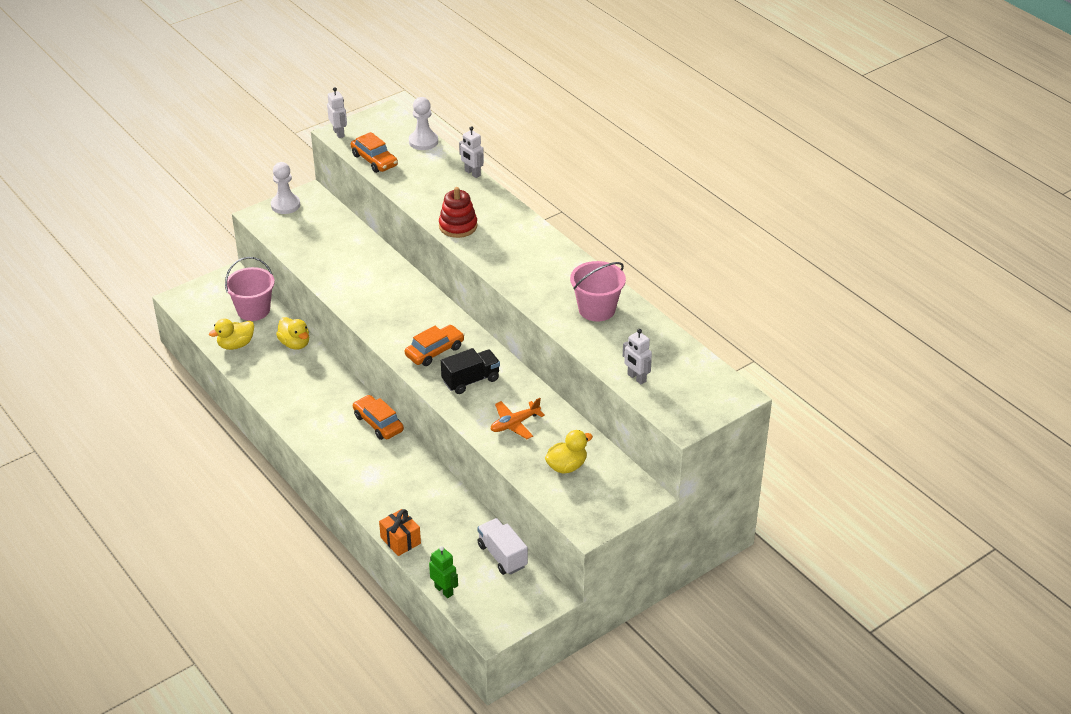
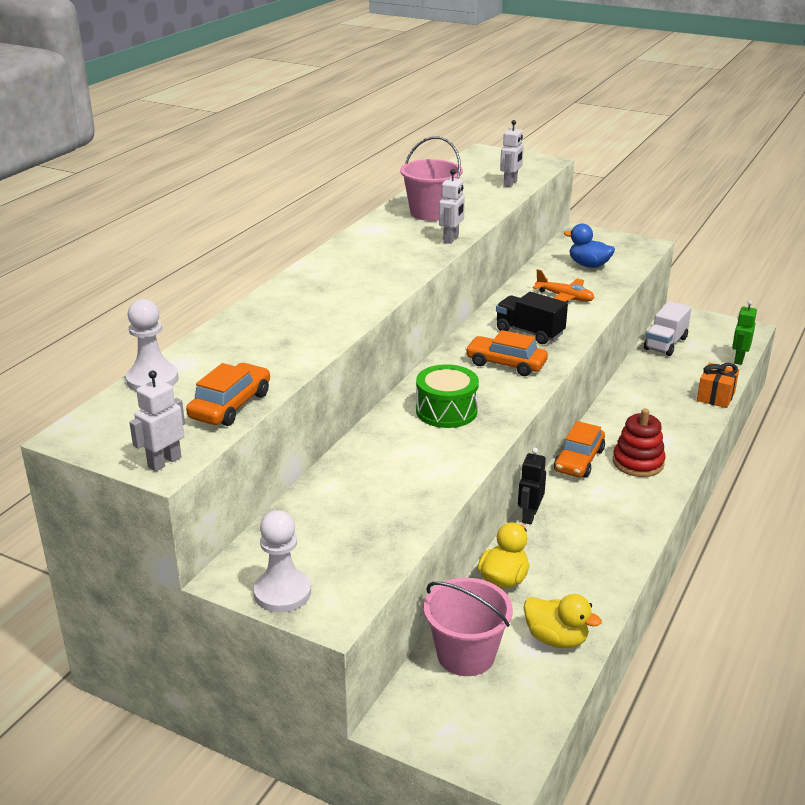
camera: 115 degrees left, 10 degrees down
red stacking toy [439,187,477,238] -> red stacking toy moved to [613,409,666,477]
white robot [459,126,484,178] -> white robot moved to [439,169,465,244]
yellow duck [545,430,593,474] -> blue duck [564,223,615,268]
none -> green drum [416,364,479,428]
none -> black robot [518,448,546,525]

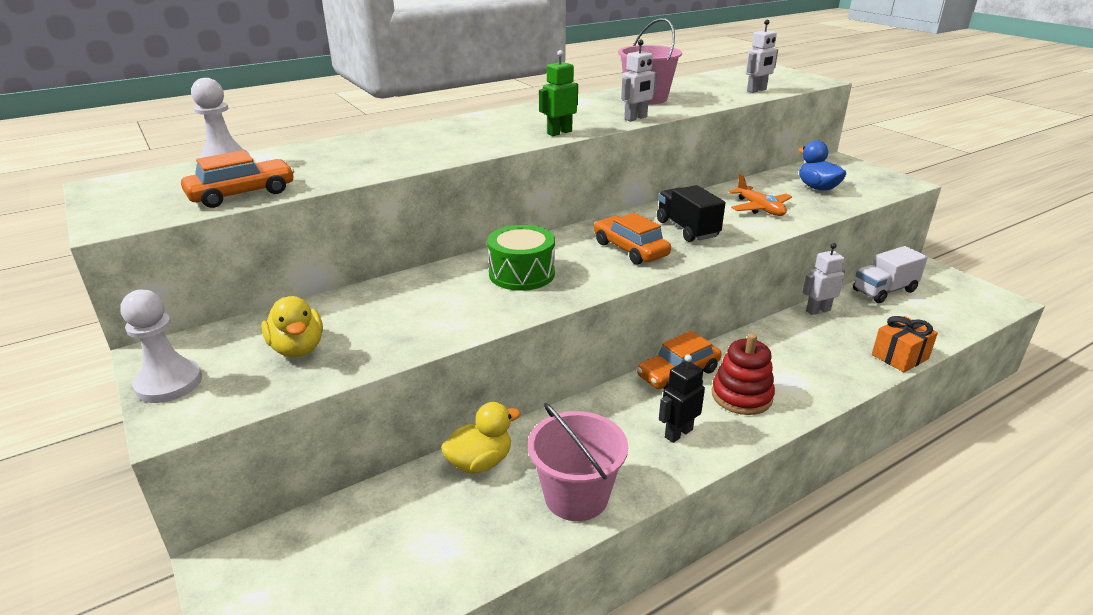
camera: 30 degrees right, 0 degrees up
white robot [129,371,185,472] -> white robot moved to [802,243,845,315]
pink bucket [424,578,513,676] -> pink bucket moved to [528,403,628,521]
black robot [518,448,546,525] -> black robot moved to [659,354,705,443]
yellow duck [524,594,602,648] -> yellow duck moved to [261,296,323,357]
green robot [732,300,757,365] -> green robot moved to [539,50,578,136]

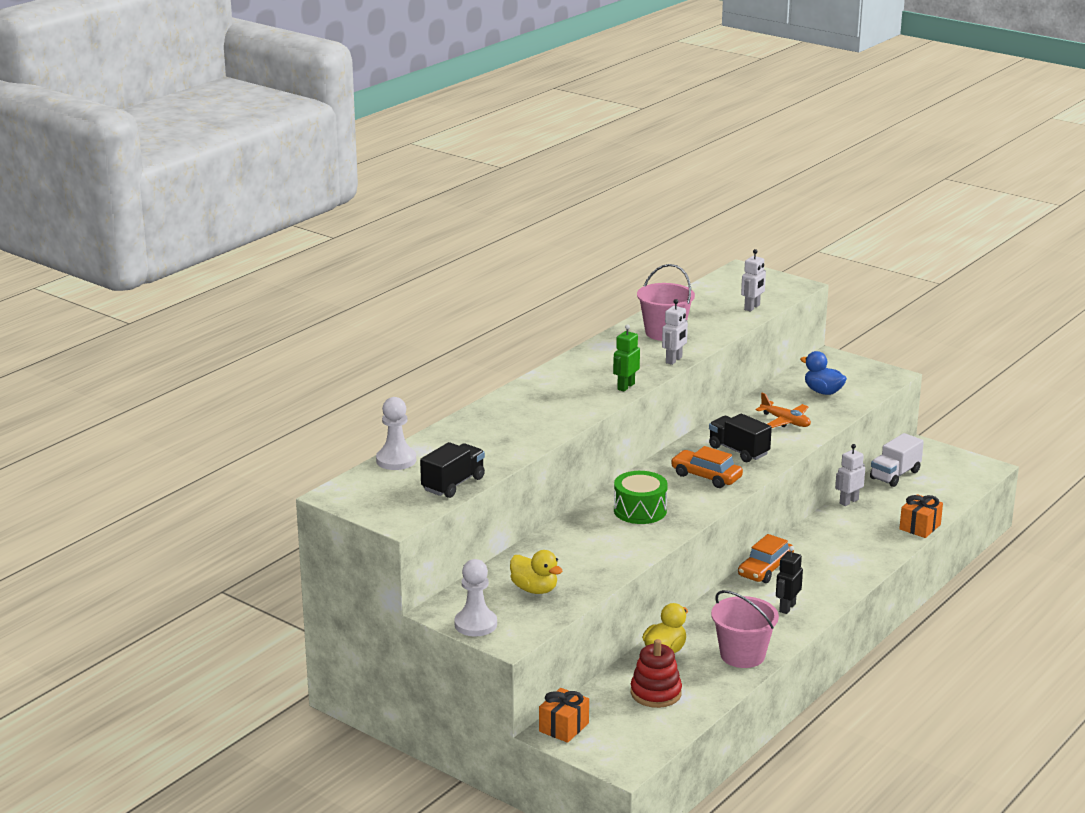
camera: 20 degrees left, 5 degrees down
orange car [181,150,294,208] -> black truck [420,442,485,498]
red stacking toy [712,334,775,415] -> red stacking toy moved to [631,639,682,708]
none -> orange gift [539,688,589,743]

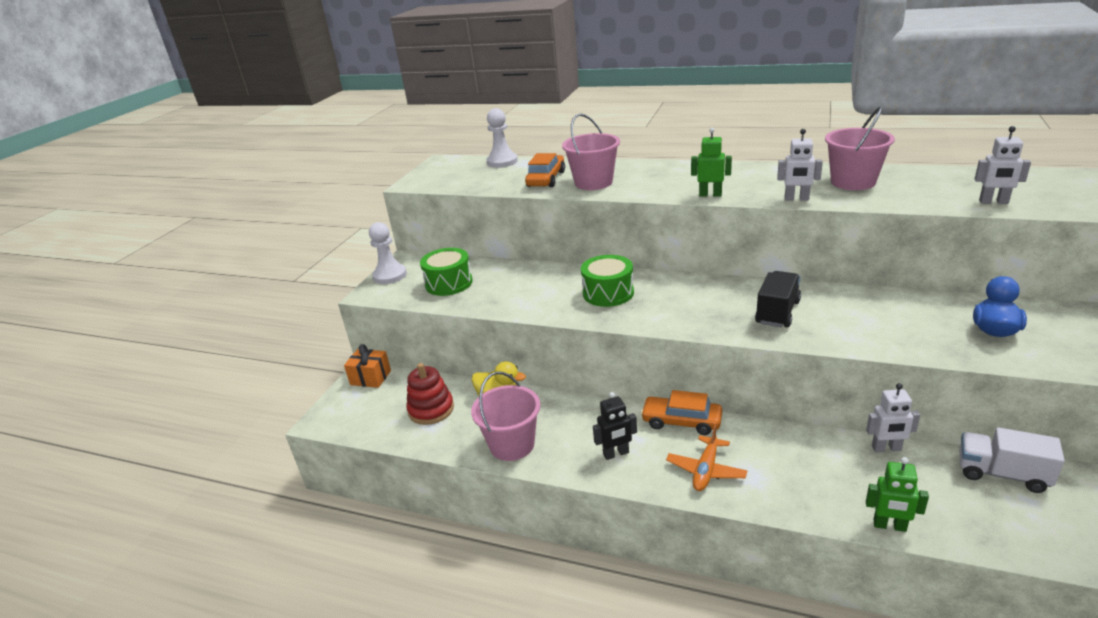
camera: 75 degrees right, 5 degrees up
black truck [420,442,485,498] -> none
yellow duck [510,550,562,594] -> green drum [420,248,473,296]
orange car [671,446,743,488] -> orange car moved to [525,153,565,187]
orange plane [756,393,811,428] -> orange plane moved to [666,424,747,491]
black robot [776,546,803,614] -> black robot turned 150 degrees clockwise [593,392,637,460]
white robot [835,444,865,506] -> white robot turned 150 degrees clockwise [866,383,920,452]
orange gift [899,494,943,538] -> green robot [866,457,929,532]
none -> pink bucket [562,114,620,190]

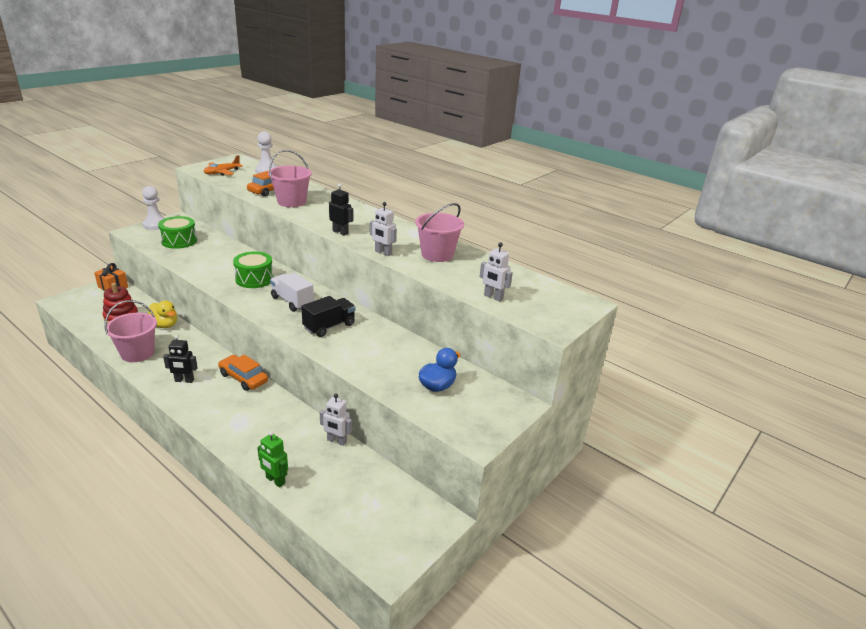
camera: 15 degrees right, 0 degrees up
orange plane [666,424,747,491] -> orange plane moved to [204,155,243,176]
green robot [691,128,732,196] -> black robot [329,184,353,236]
white truck [959,427,1065,493] -> white truck moved to [270,273,314,312]

